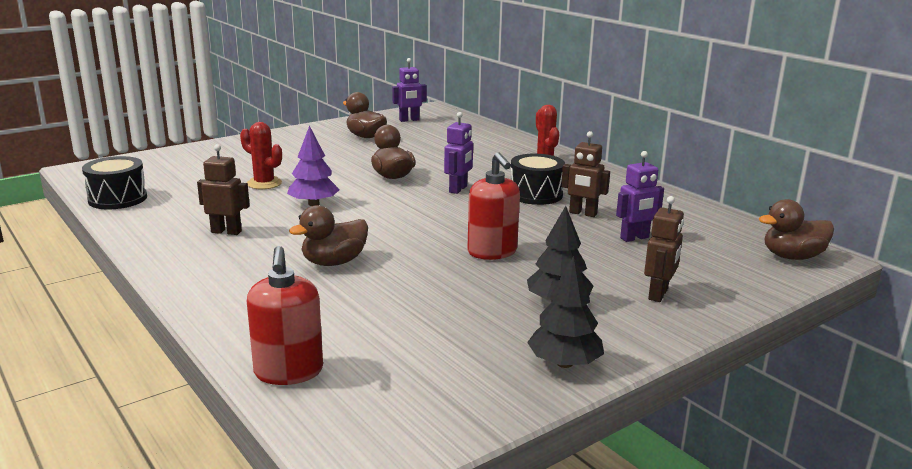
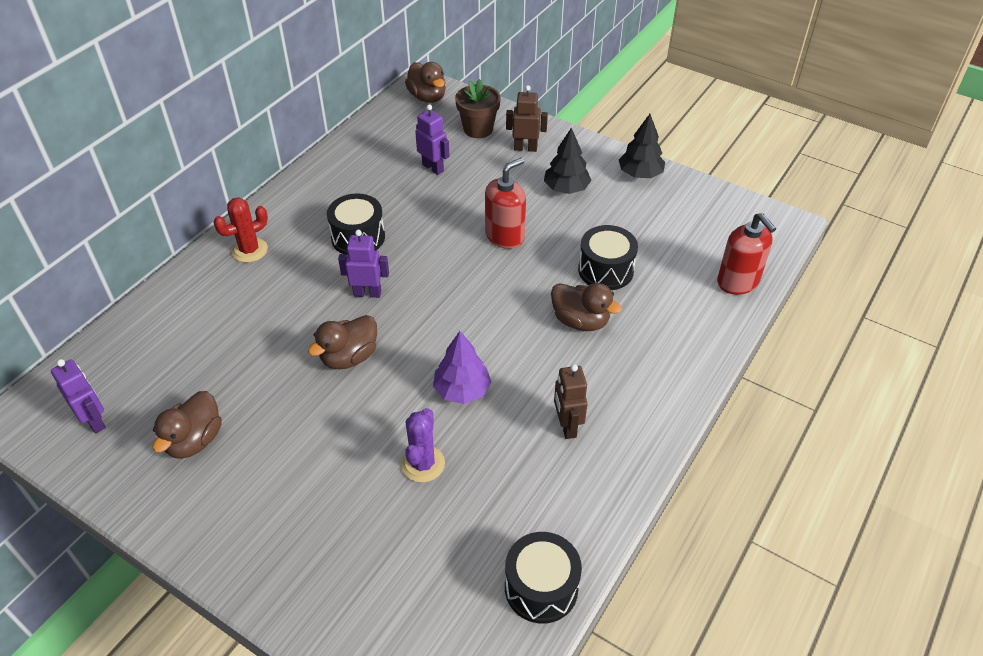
camera: 110 degrees left, 25 degrees up
red cactus [240,122,282,189] -> purple cactus [401,408,445,483]
red soap dispenser [247,246,323,385] -> red soap dispenser turned 90 degrees clockwise [717,213,776,295]
brown robot [561,131,610,217] -> none
none -> brown flower pot [455,79,501,138]
none -> black drum [578,225,638,290]

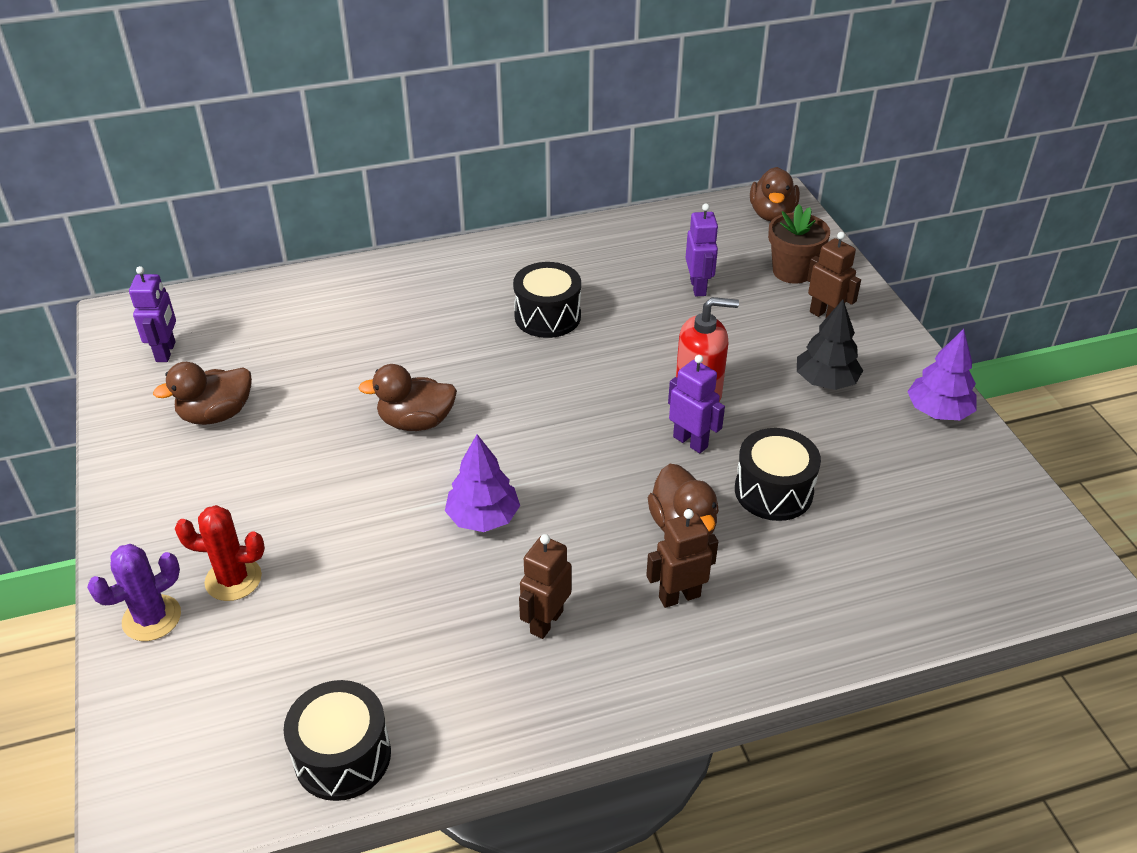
camera: 40 degrees right, 5 degrees down
red cactus [213,197,268,263] -> red cactus moved to [175,505,265,601]
purple robot [338,230,389,298] -> purple robot moved to [668,355,725,453]
purple cactus [401,408,445,483] -> purple cactus moved to [87,544,181,641]
black tree [619,114,665,178] -> purple tree [907,329,977,420]
red soap dispenser [717,213,776,295] -> none
none -> brown robot [646,509,718,608]

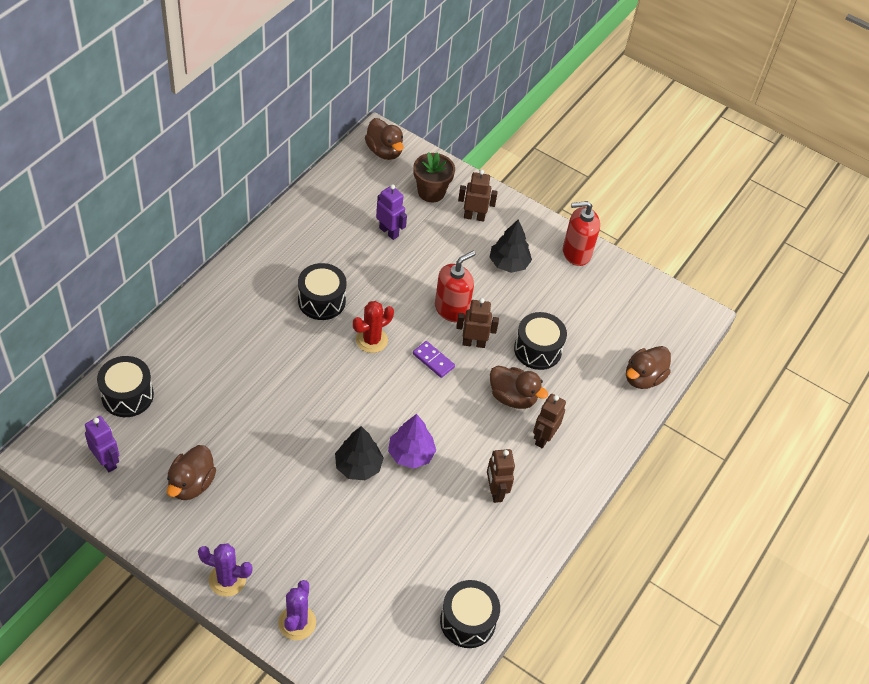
camera: 45 degrees left, 10 degrees up
red cactus [175,505,265,601] -> red cactus moved to [353,301,394,353]
brown duck [358,364,457,431] -> brown duck moved to [626,346,671,389]
purple robot [668,355,725,453] -> brown robot [456,298,499,348]
purple tree [907,329,977,420] -> red soap dispenser [563,201,600,266]
none -> black drum [97,356,154,417]
none -> purple cactus [198,543,252,597]
none -> black tree [335,426,384,480]
none -> purple domino [413,341,455,378]

